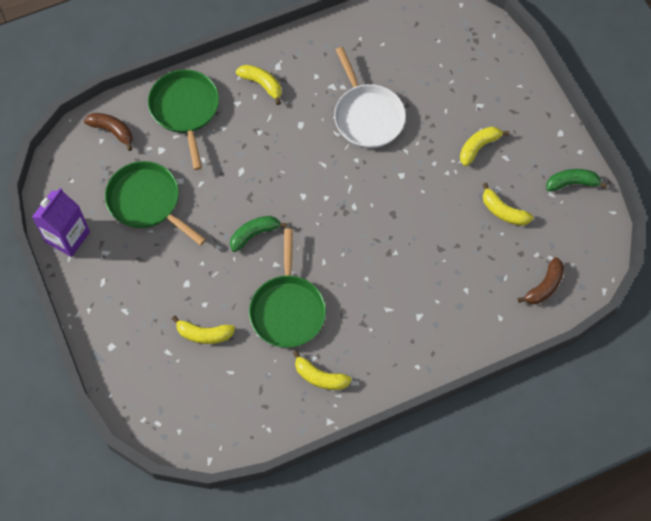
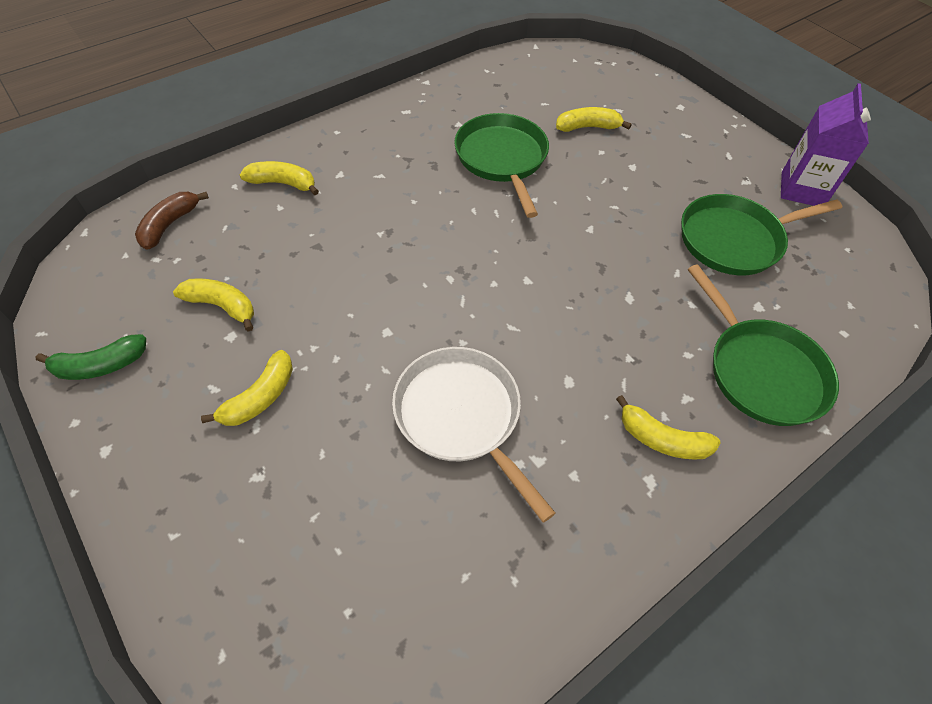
camera: 165 degrees right, 10 degrees down
brown banana [84,113,133,151] -> none
green pan [105,161,206,245] -> green pan turned 135 degrees clockwise [681,194,842,275]
green banana [230,216,288,252] -> none
yellow banana [293,350,352,390] -> yellow banana moved to [240,161,319,195]

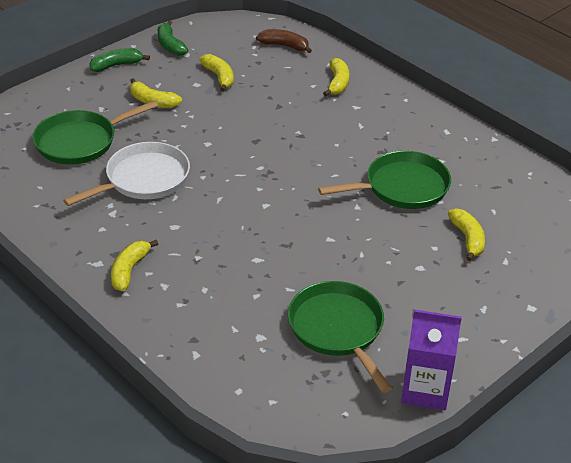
camera: 85 degrees right, 15 degrees down
yellow banana [173,278,254,332] -> yellow banana turned 45 degrees counterclockwise [199,54,233,92]
green pan [688,264,839,426] -> green pan moved to [33,100,158,165]
none -> green banana [89,48,150,72]

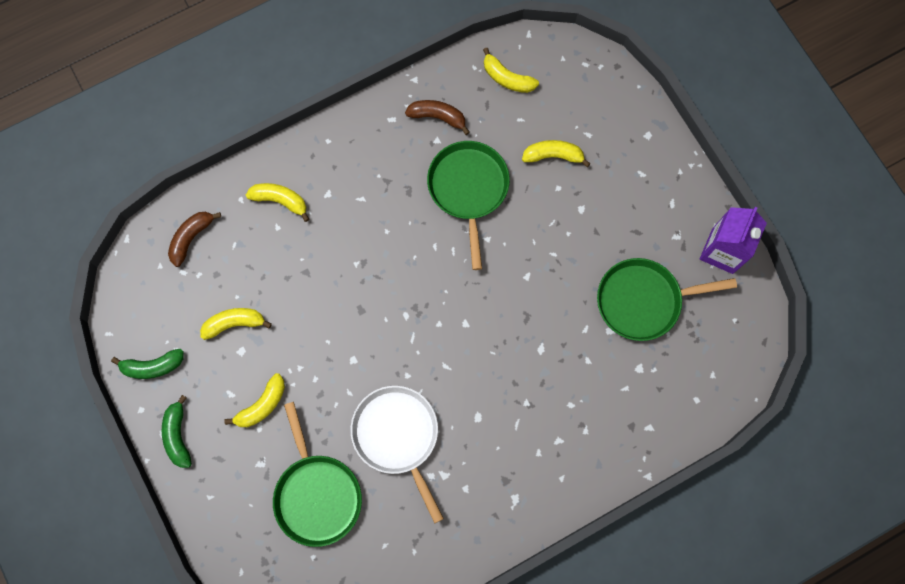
camera: 75 degrees left, 35 degrees up
yellow banana [111,240,158,291] -> yellow banana moved to [483,48,539,93]
none -> brown banana [405,100,470,135]

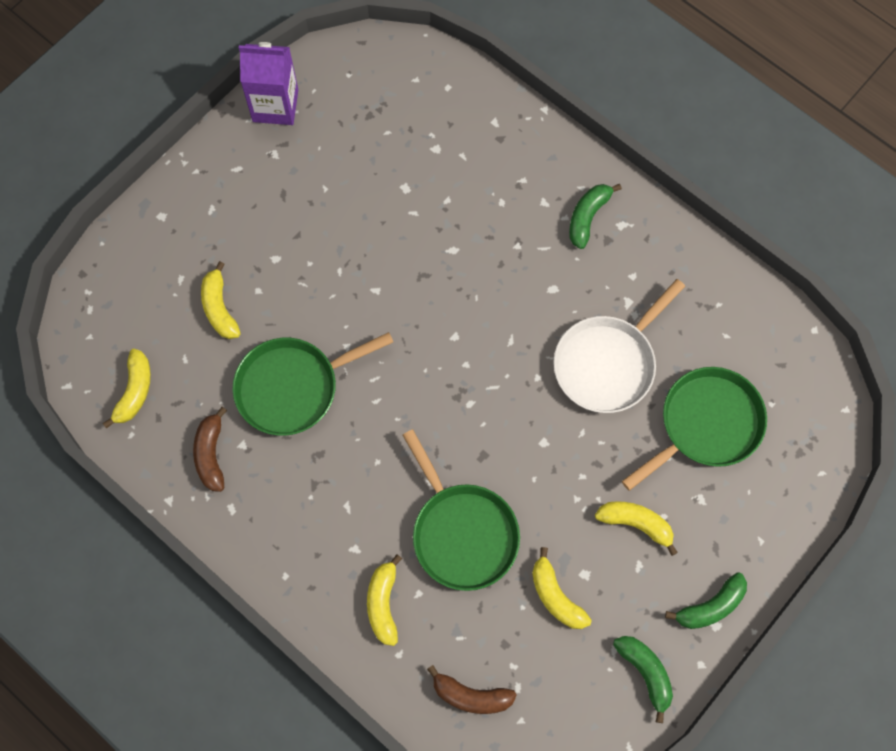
camera: 110 degrees left, 5 degrees down
green pan [597,258,737,341] -> green pan moved to [402,429,520,591]
none -> green banana [569,184,622,249]

